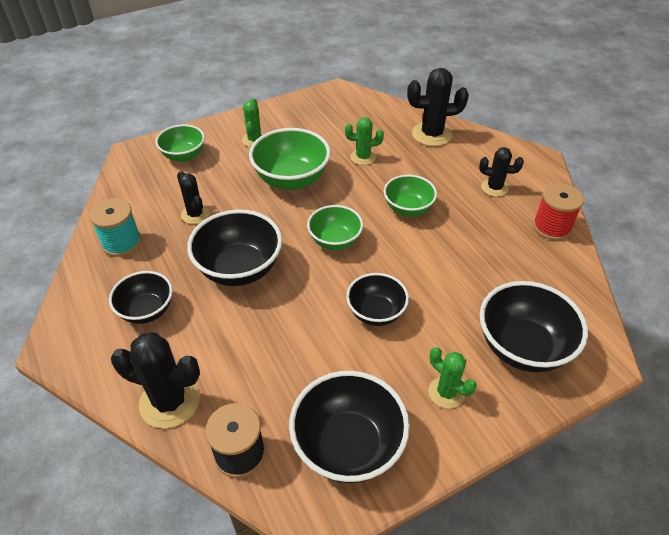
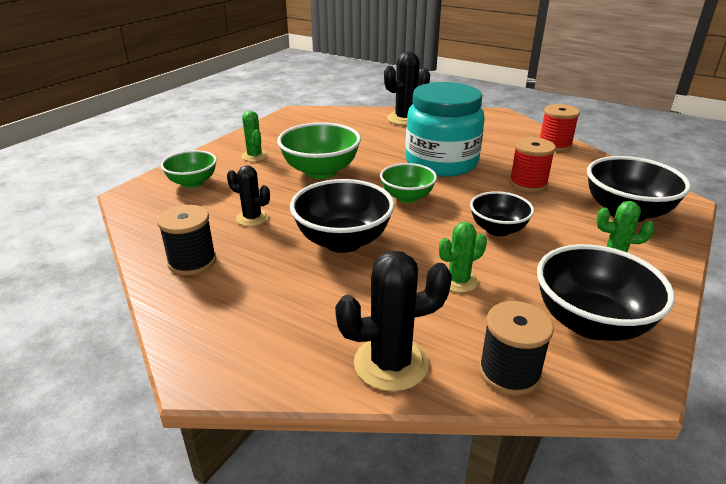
camera: 30 degrees left, 15 degrees down
turquoise spool [89,198,141,257] -> black spool [157,205,216,276]
black bowl [109,271,173,324] -> none
green cactus [345,117,384,165] -> green cactus moved to [439,222,487,293]
green bowl [384,174,437,216] -> turquoise jar [405,82,485,177]
black cactus [479,147,524,197] -> none
none -> red spool [509,137,556,192]

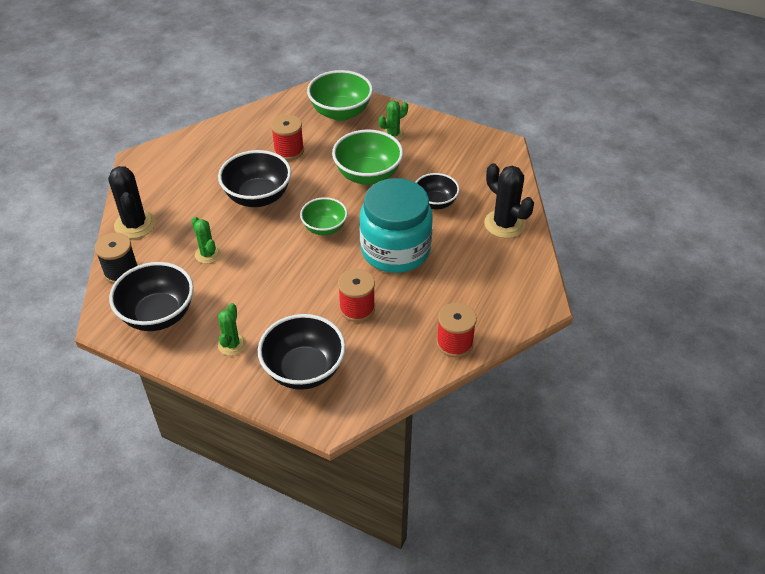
camera: 85 degrees right, 15 degrees up
black spool [157,205,216,276] -> none
green bowl [161,150,217,188] -> green bowl [307,70,373,121], size x1.58
black cactus [227,165,270,226] -> red spool [271,114,304,160]
black bowl [470,191,534,237] -> black bowl moved to [415,173,460,209]

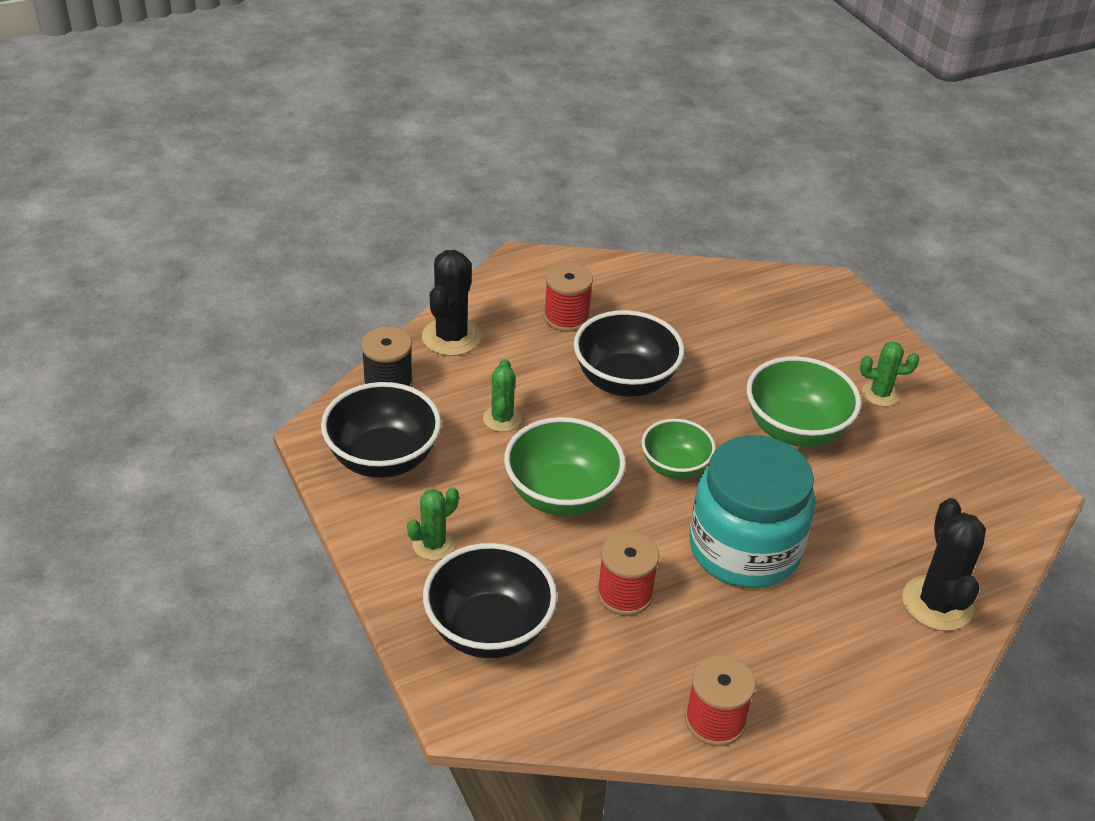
camera: 35 degrees right, 5 degrees down
red spool [271,114,304,160] -> red spool moved to [544,263,593,332]
green bowl [307,70,373,121] -> green bowl moved to [504,417,626,516]
black bowl [415,173,460,209] -> none

